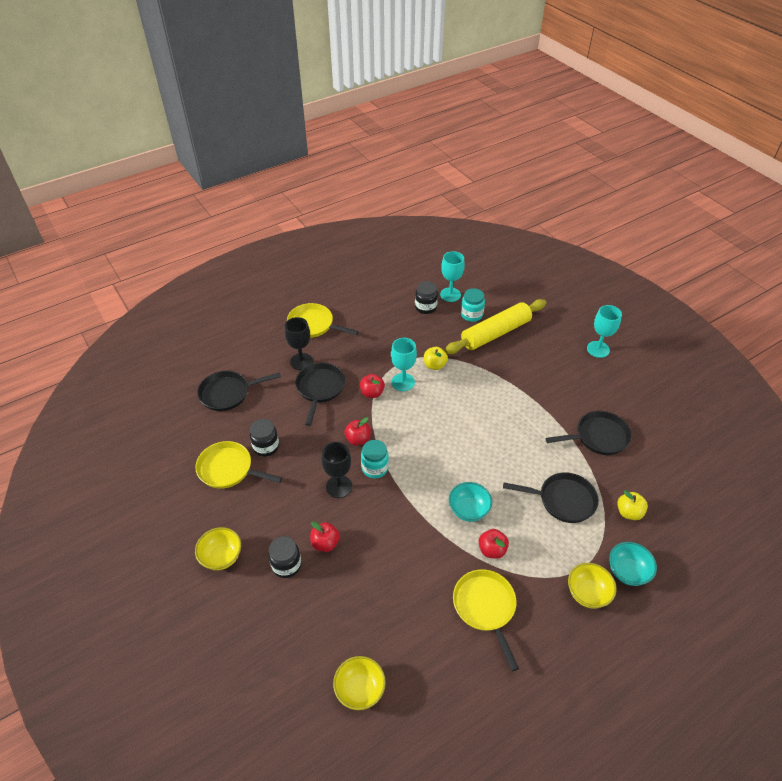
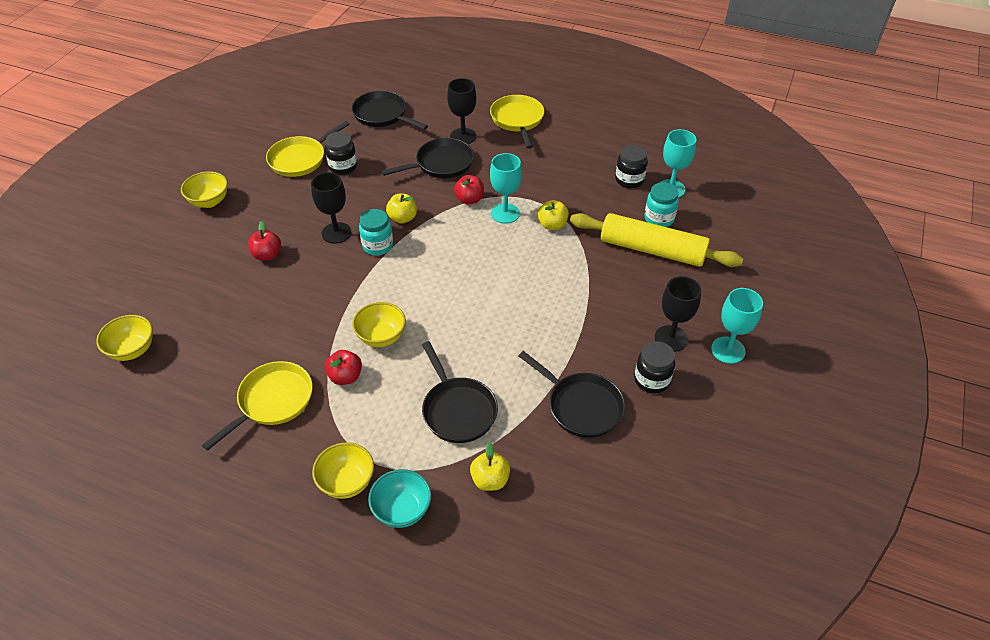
camera: 55 degrees right, 0 degrees up
yellow pan [195,441,282,489] -> yellow pan turned 120 degrees counterclockwise [266,121,350,177]
black jar [268,536,301,578] -> black jar moved to [634,341,675,394]
red apple [344,417,371,445] -> yellow apple [386,194,417,224]
turquoise bowl [449,482,492,522] -> yellow bowl [352,302,406,347]
none -> black goblet [654,276,701,352]

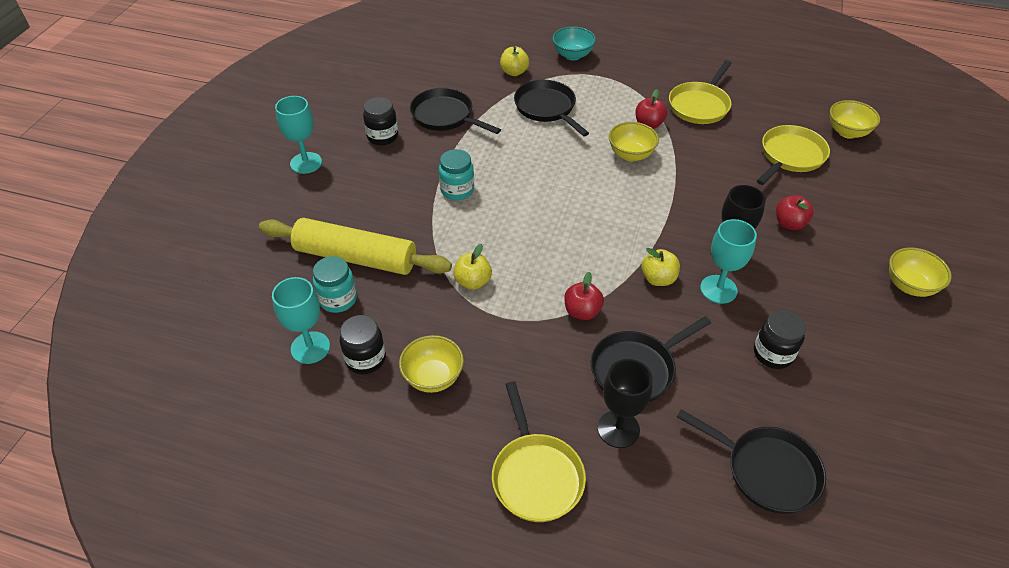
camera: 175 degrees right, 0 degrees up
yellow pan [266,121,350,177] -> yellow pan moved to [757,125,830,185]
yellow bowl [312,442,374,499] -> yellow bowl moved to [399,335,464,393]
turquoise jar [359,209,393,256] -> turquoise jar moved to [439,149,474,200]
turquoise goblet [490,153,522,224] -> turquoise goblet moved to [700,219,757,304]
black goblet [654,276,701,352] -> none

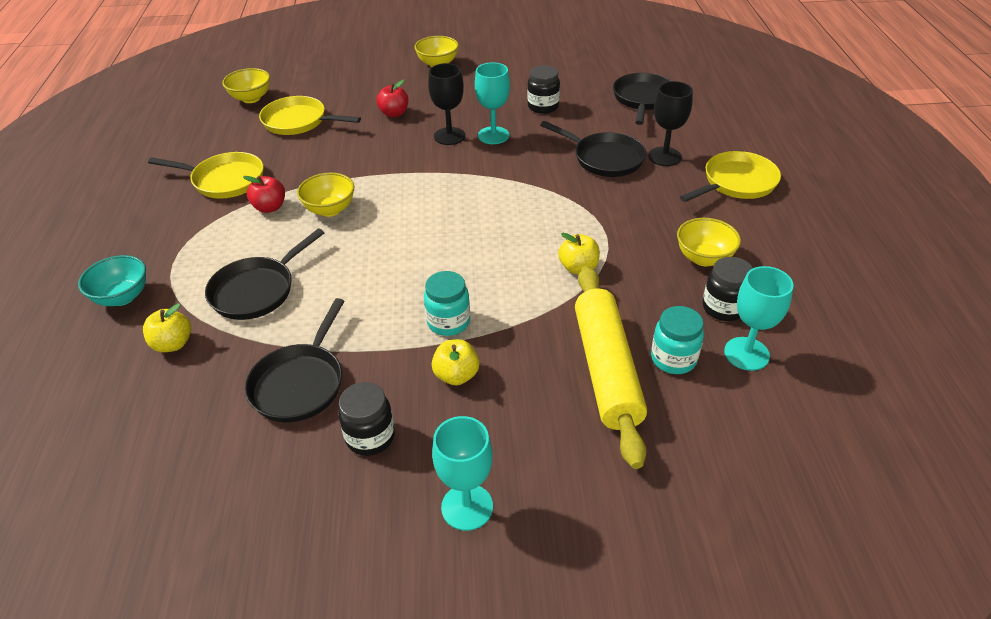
camera: 110 degrees left, 5 degrees down
red apple [564,272,604,320] -> none
yellow apple [641,248,680,286] -> yellow apple moved to [431,339,479,385]

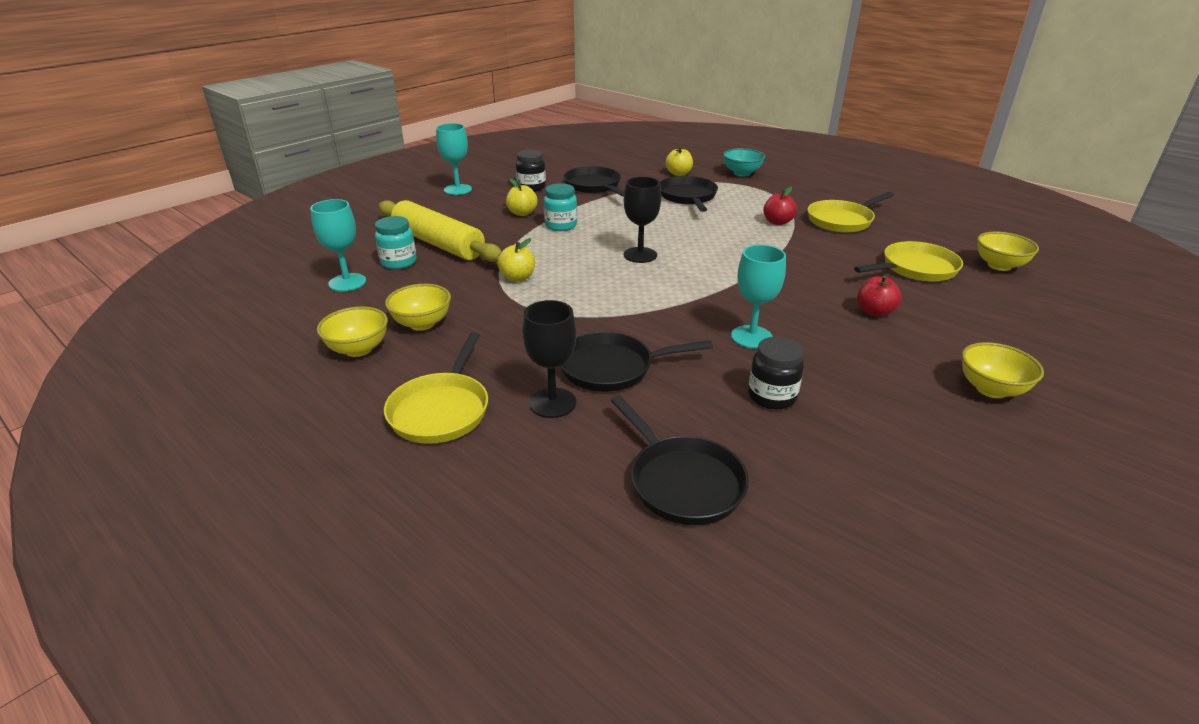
camera: 135 degrees right, 10 degrees down
yellow bowl [297,173,354,217] -> yellow bowl moved to [317,306,388,357]
black goblet [428,63,465,145] -> black goblet moved to [624,177,661,263]
black jar [703,257,753,321] -> none

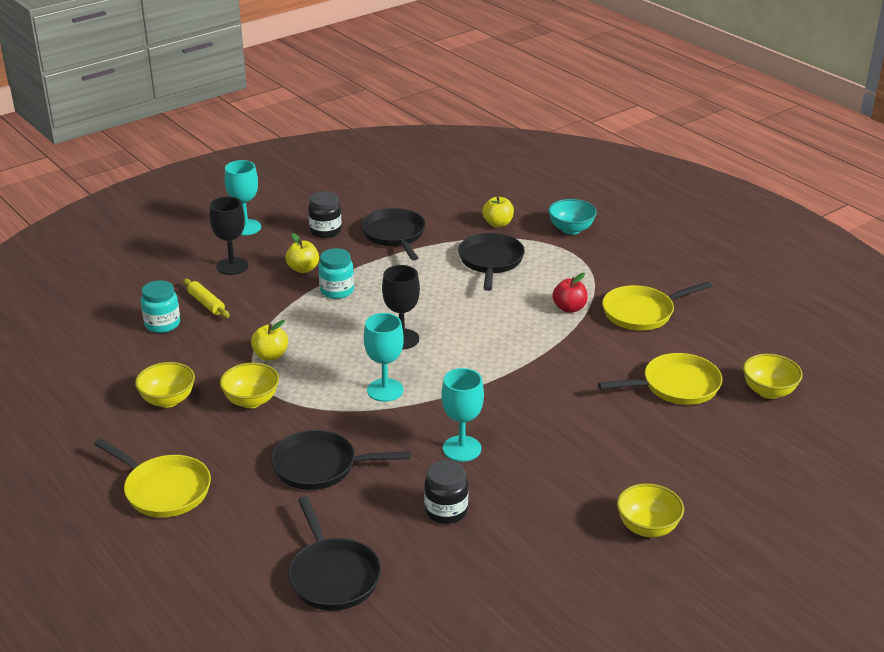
camera: 10 degrees right, 0 degrees up
turquoise goblet [310,199,366,291] -> turquoise goblet moved to [364,313,404,402]
yellow bowl [317,306,388,357] -> yellow bowl moved to [220,363,279,408]
yellow rolling pin [378,200,502,262] -> yellow rolling pin [183,278,230,318], size x0.45
yellow pan [384,332,488,444] -> yellow pan turned 75 degrees counterclockwise [94,439,211,517]
black goblet [522,300,576,418] -> black goblet moved to [209,197,248,275]
red apple [857,275,901,316] -> none

